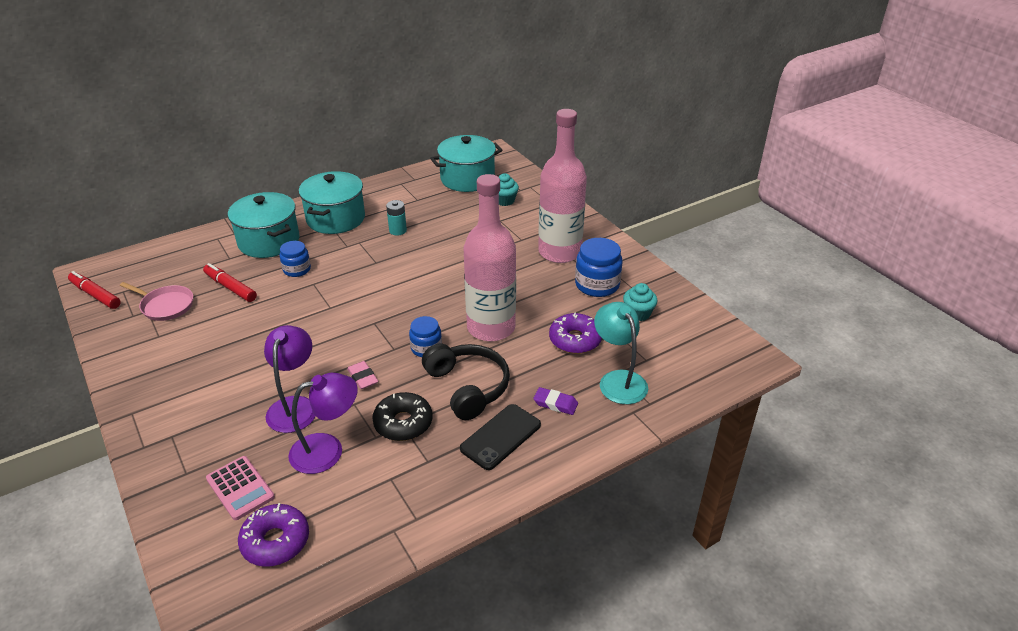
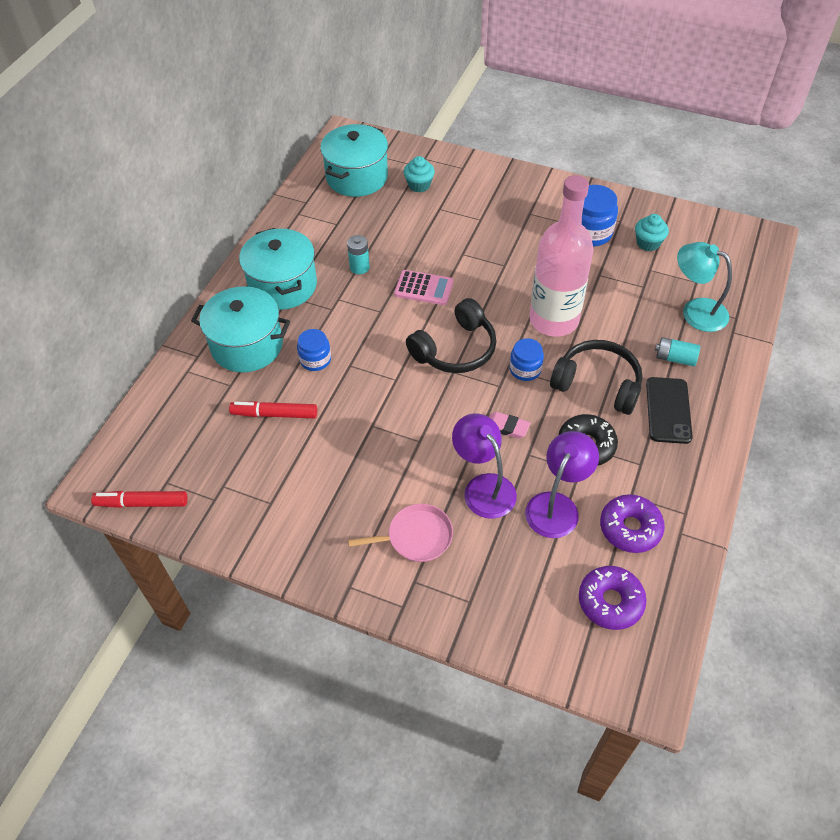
camera: 35 degrees left, 15 degrees up
pink pan [120,282,193,321] -> pink pan moved to [348,504,453,562]
pink calculator [206,456,275,520] -> pink calculator moved to [394,270,454,305]
purple eraser [533,387,578,415] -> turquoise battery [655,337,700,366]
pink bottle [538,109,587,263] -> none
purple donut [549,313,602,354] -> purple donut moved to [600,494,665,553]
none -> black headphones [406,298,496,373]

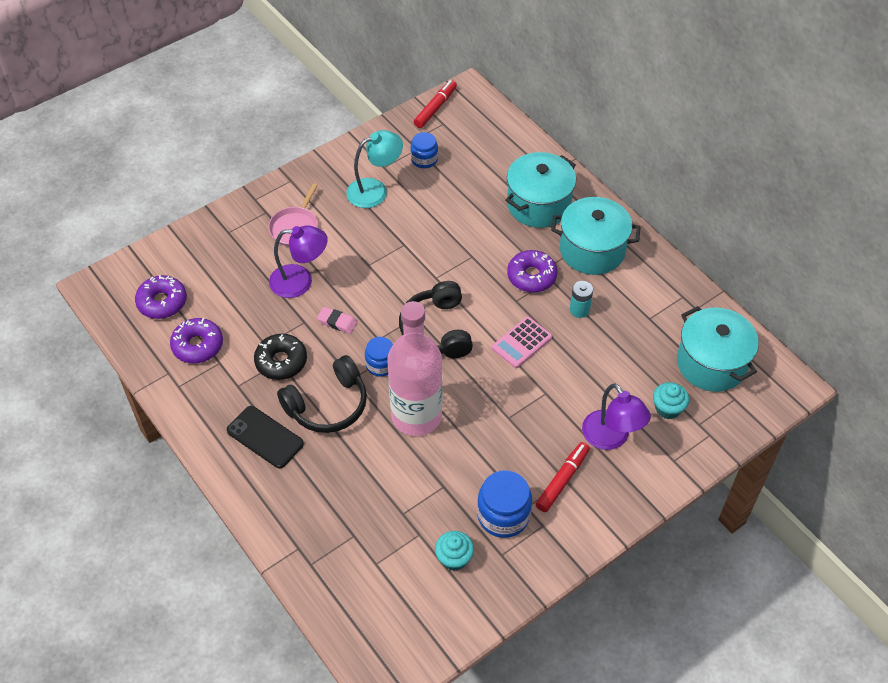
camera: 120 degrees right, 0 degrees up
red marker [229,401,317,419] -> red marker moved to [536,442,590,512]
blue jar [297,329,331,371] -> blue jar moved to [411,132,438,168]
pink eraser [489,412,530,439] -> pink eraser turned 60 degrees clockwise [317,307,357,334]
purple lamp [525,431,599,538] -> purple lamp moved to [582,383,651,450]
turquoise battery [655,337,700,366] -> none
turquoise lamp [677,242,732,332] -> turquoise lamp moved to [346,130,403,208]
none -> purple donut [507,250,557,293]

